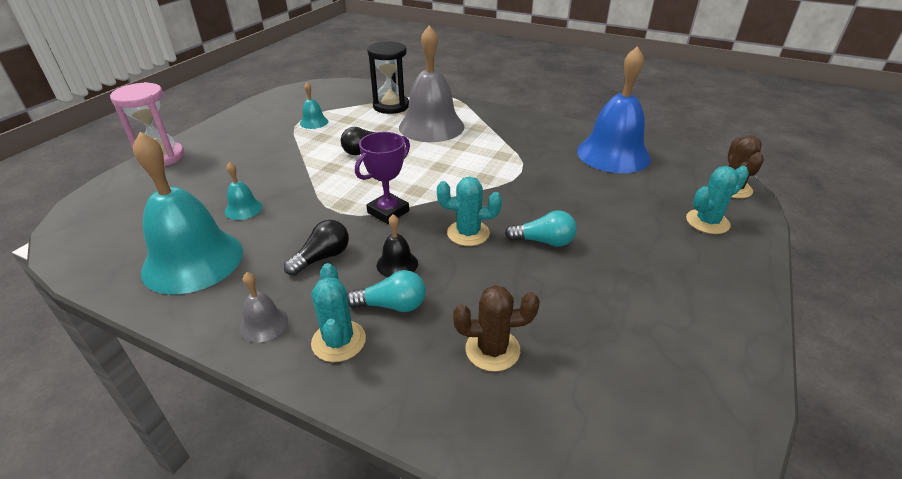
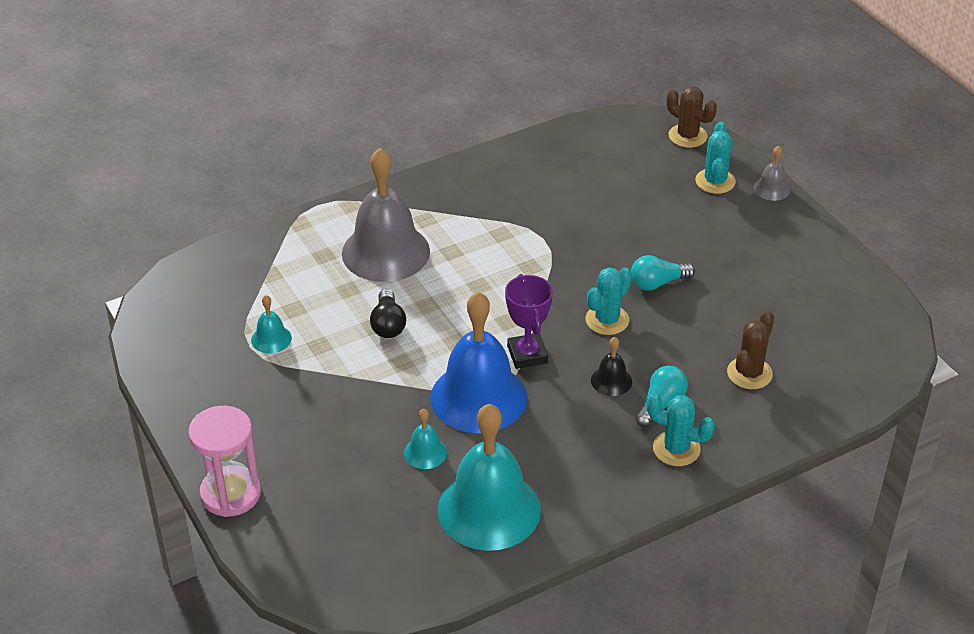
camera: 55 degrees left, 5 degrees up
grey bell [239,272,288,342] -> grey bell moved to [754,146,790,201]
black light bulb [284,220,349,276] -> none
black hourglass [367,41,409,114] -> none
turquoise light bulb [505,210,577,247] -> turquoise light bulb turned 150 degrees counterclockwise [631,255,695,290]
blue bell [577,46,651,173] -> blue bell moved to [430,292,527,433]

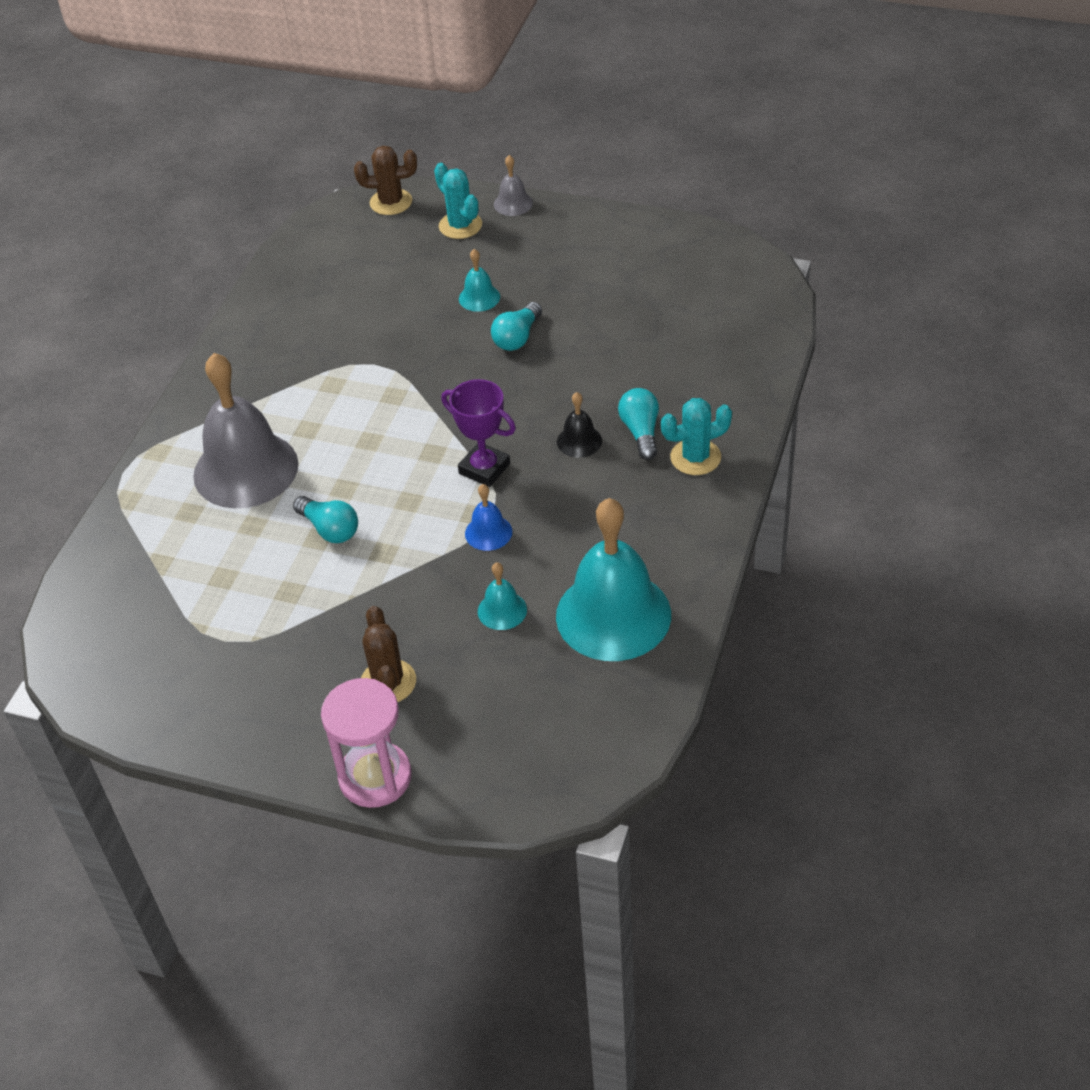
camera: 40 degrees left, 5 degrees up
turquoise bell [251,295,292,353] -> turquoise bell moved to [459,249,500,312]
black light bulb [370,289,406,338] -> turquoise light bulb [293,496,358,543]
blue bell [430,292,527,433] -> blue bell [465,484,512,551], size x0.43
turquoise cactus [585,267,632,335] -> none
brown cactus [727,311,774,389] -> brown cactus moved to [361,606,416,702]

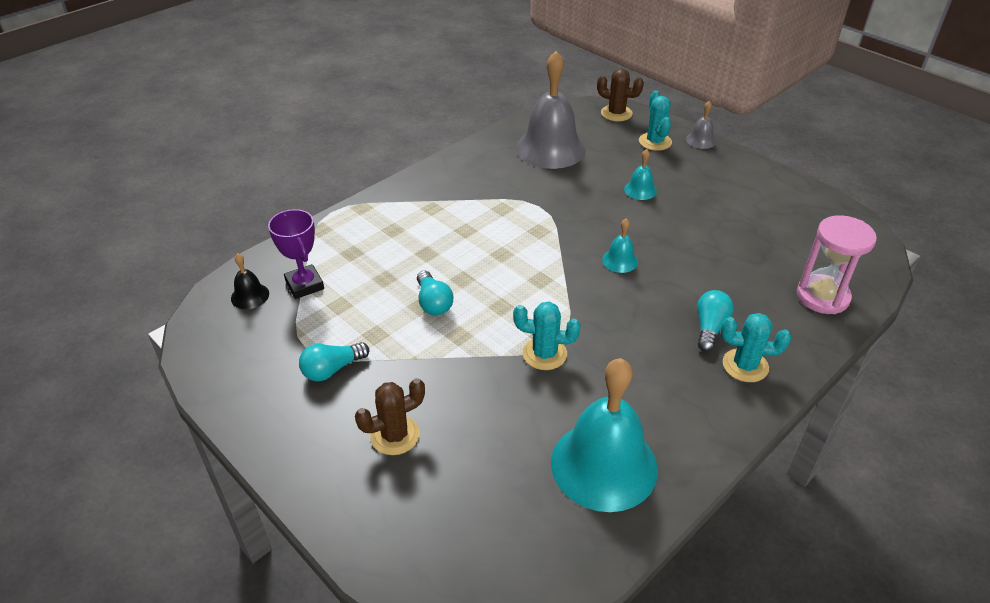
camera: 25 degrees right, 5 degrees down
grey bell [193,353,298,508] -> grey bell moved to [516,51,586,169]
pink hourglass [321,678,412,808] -> pink hourglass moved to [797,215,877,314]
brown cactus [361,606,416,702] -> brown cactus turned 45 degrees clockwise [355,378,425,455]
purple trophy [441,379,516,487] -> purple trophy moved to [268,209,324,299]
blue bell [465,484,512,551] -> turquoise cactus [513,302,581,370]
turquoise bell [478,562,527,630] -> turquoise bell moved to [602,219,638,273]
turquoise light bulb [491,302,542,351] -> turquoise light bulb moved to [299,342,369,381]
black bell [557,392,602,458] -> black bell moved to [231,253,269,309]

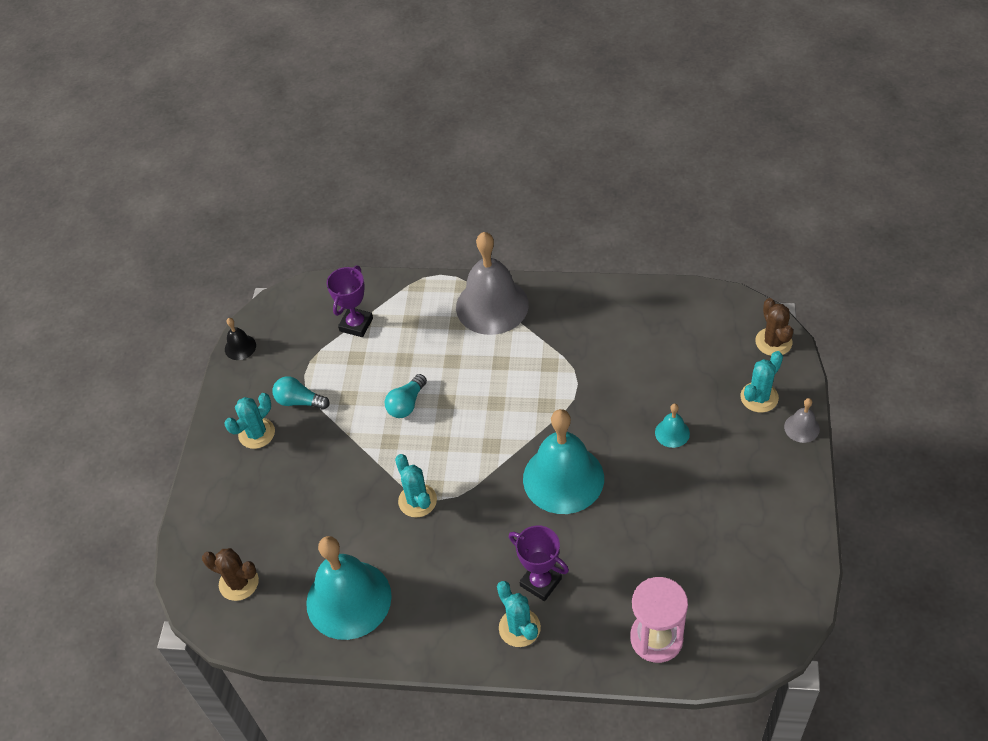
camera: 55 degrees right, 10 degrees up
black bell [231,253,269,309] -> black bell moved to [225,318,256,360]
brown cactus [355,378,425,455] -> brown cactus moved to [202,548,259,601]
grey bell [516,51,586,169] -> grey bell moved to [456,232,529,335]
turquoise bell [602,219,638,273] -> turquoise bell [523,409,604,514], size x2.31
turquoise light bulb [697,290,734,352] -> purple trophy [509,525,569,601]
none -> turquoise cactus [224,393,275,449]

